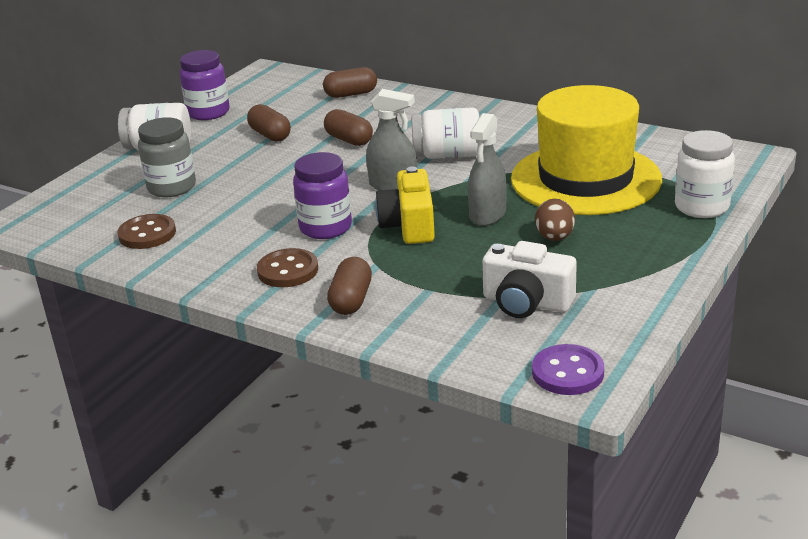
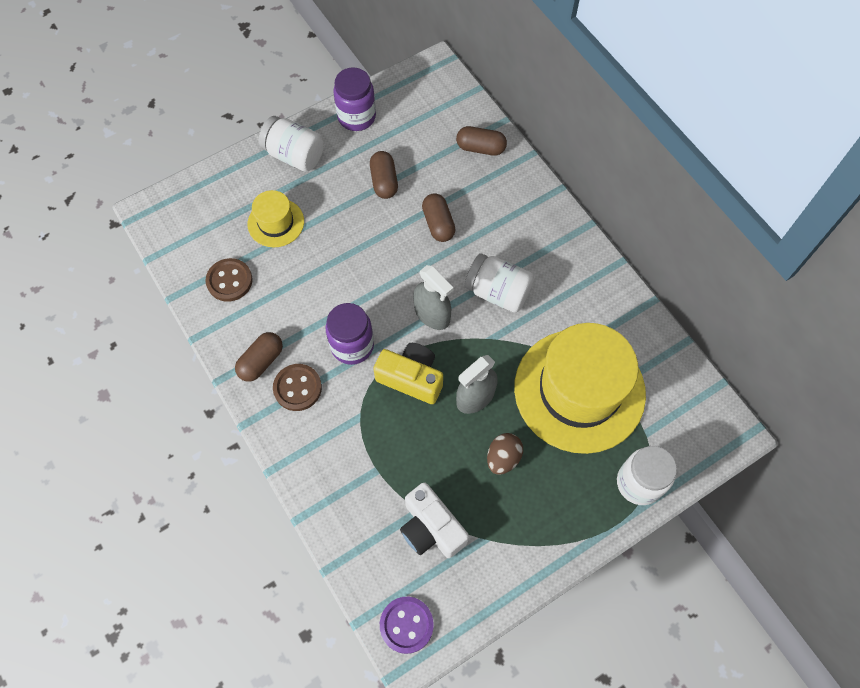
camera: 25 degrees right, 35 degrees up
grey jar [138,117,196,197] -> yellow hat [247,190,304,247]
brown capsule [327,257,372,315] -> brown capsule moved to [235,332,283,382]
yellow camera [375,166,435,244] -> yellow camera turned 90 degrees clockwise [373,343,443,404]

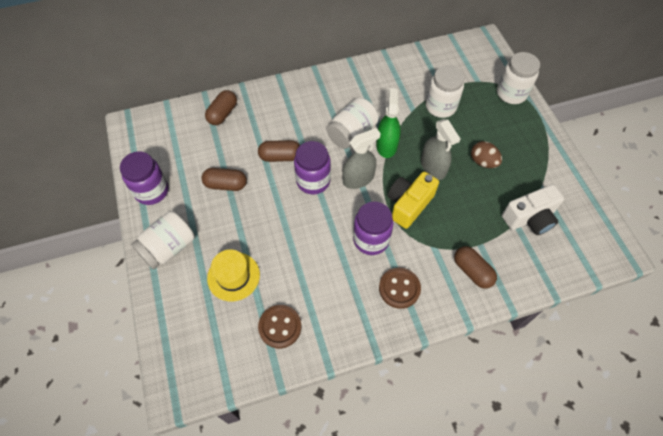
camera: 75 degrees left, 5 degrees down
brown capsule [235,332,283,382] -> brown capsule moved to [454,246,497,289]
purple button [380,597,434,654] -> none
yellow hat [514,323,646,454] -> white jar [426,65,464,118]
none -> purple jar [294,141,331,194]
none -> green spray bottle [376,88,401,158]

